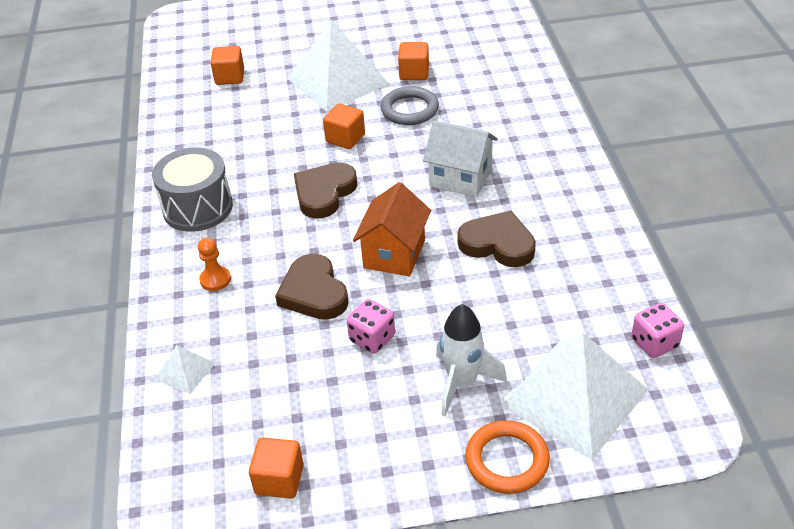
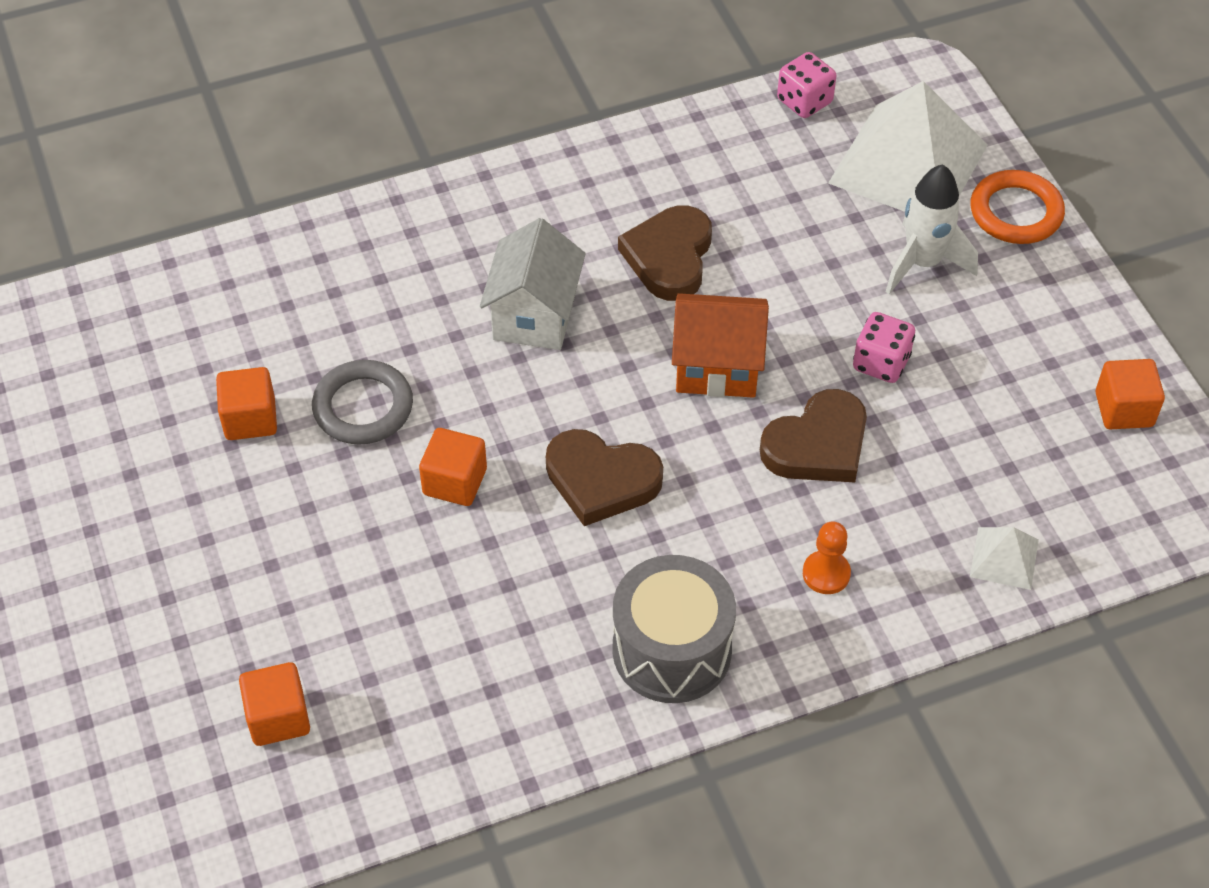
camera: 105 degrees left, 10 degrees up
white pyramid [287,20,389,112] -> none

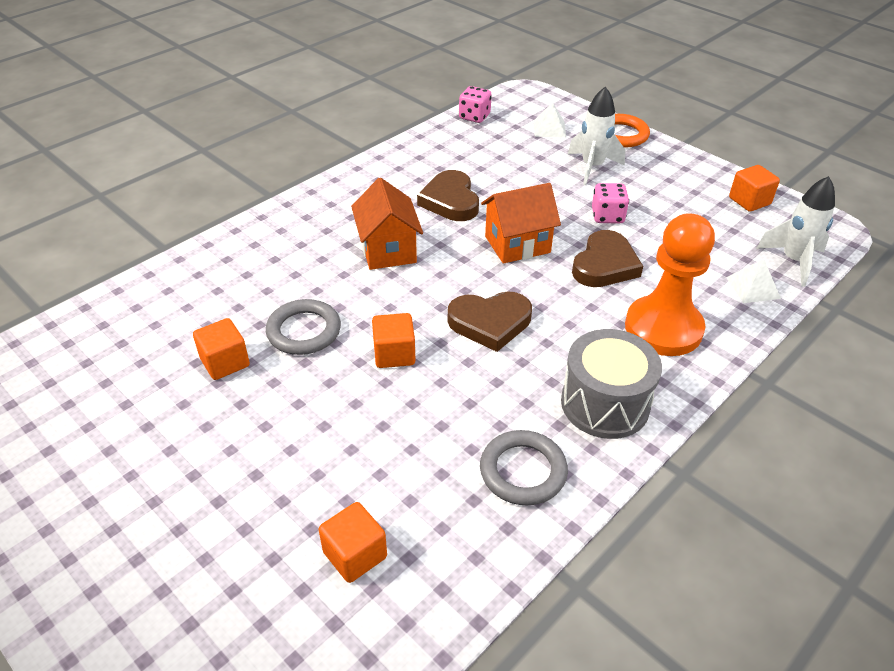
camera: 25 degrees left, 10 degrees down
white house [480,218,586,350] -> orange house [351,178,423,270]
orange pawn [803,521,851,594] -> orange pawn [625,213,715,356], size x2.33
white pyramid [828,81,988,212] -> white pyramid [534,102,566,138], size x0.43
none -> grey ring [480,430,568,505]
none -> white rocket [756,176,835,287]

